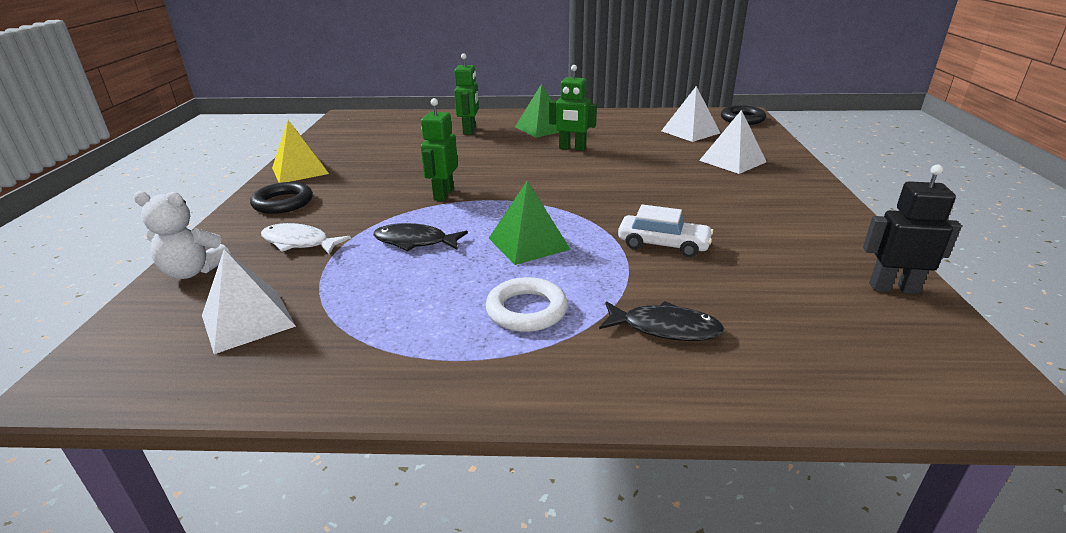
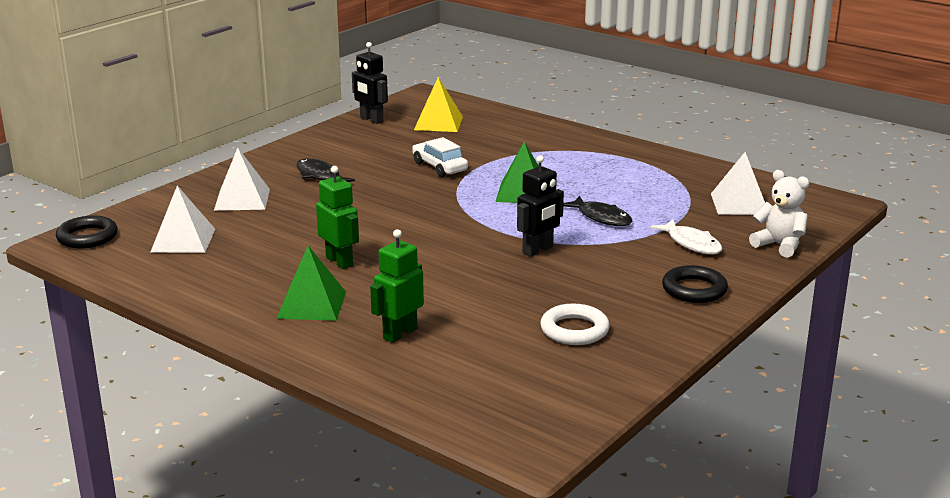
camera: 145 degrees left, 5 degrees down
yellow pyramid [272,120,329,183] -> yellow pyramid moved to [414,77,463,132]
green robot [421,98,458,201] -> black robot [517,155,564,257]
white ring [485,277,568,332] -> white ring moved to [540,304,610,345]
black fish [599,301,724,341] -> black fish moved to [296,158,355,182]

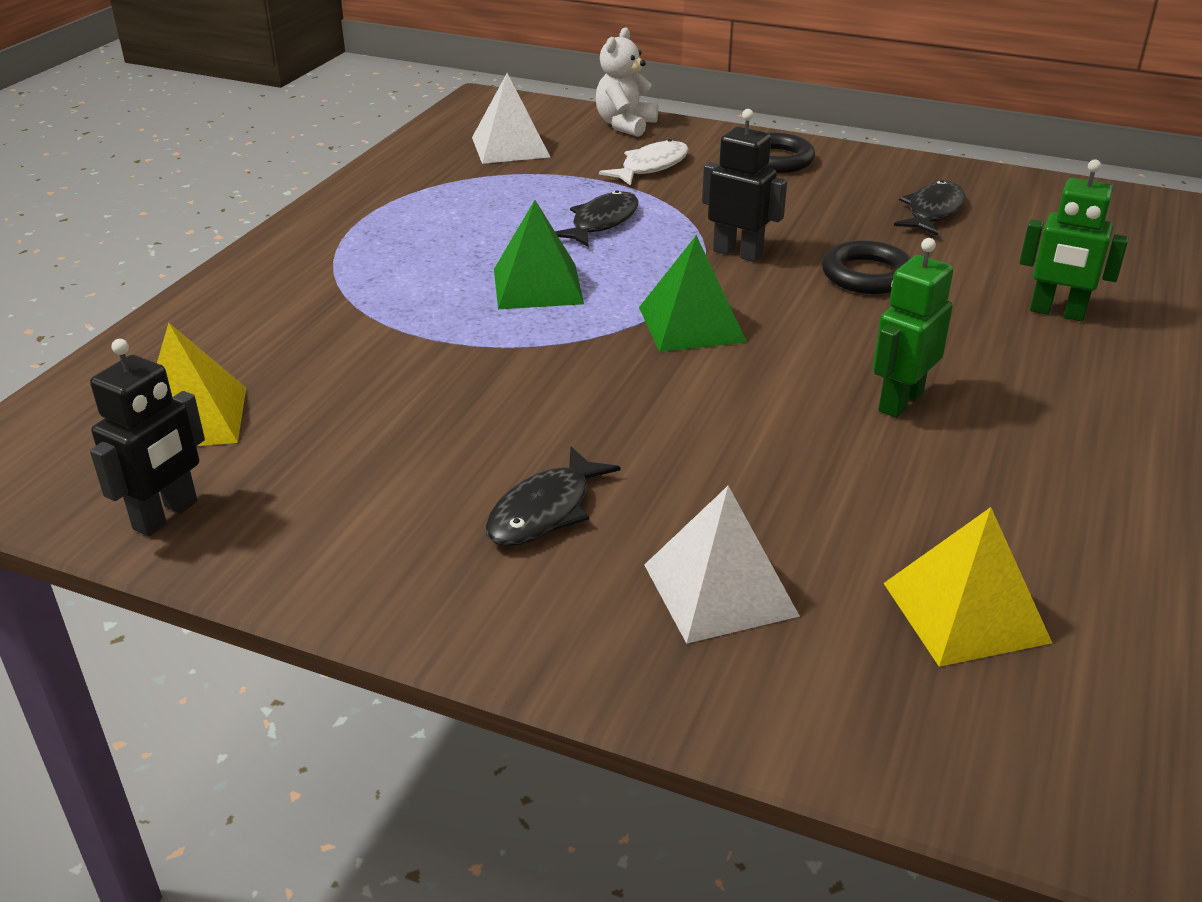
camera: 105 degrees left, 10 degrees up
black ring [56,216,118,248] -> black ring moved to [822,240,911,294]
white pyramid [150,186,215,253] -> yellow pyramid [884,507,1052,667]
green pyramid [276,246,346,321] -> green pyramid moved to [639,235,747,352]
white car [412,137,468,177] -> none
white ring [540,304,610,345] -> black fish [894,180,965,236]

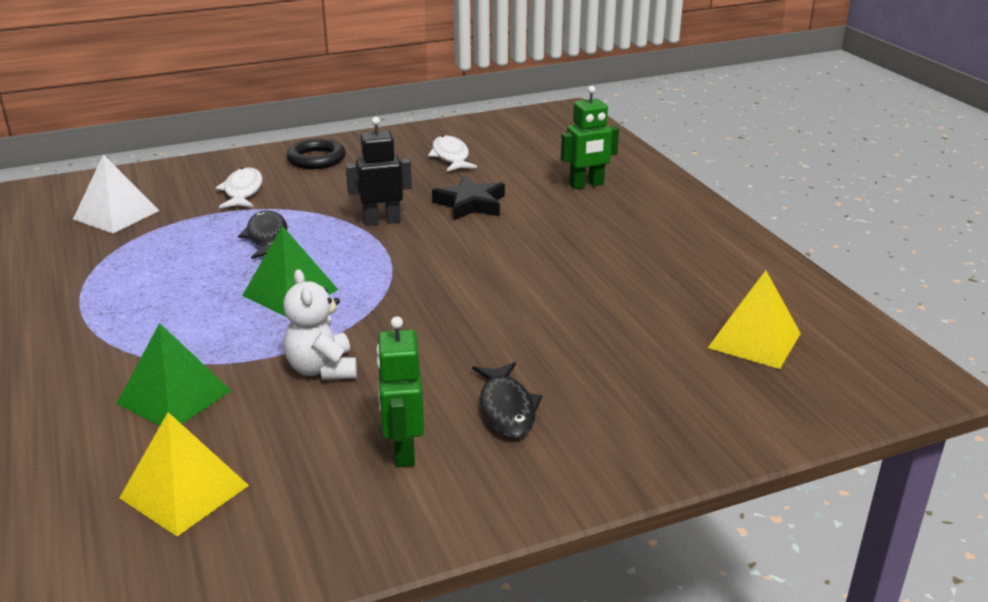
camera: 45 degrees left, 5 degrees down
black robot [90,339,205,536] -> none
white teddy bear [596,28,658,137] -> white teddy bear moved to [283,269,357,380]
green pyramid [639,235,747,352] -> green pyramid moved to [116,323,232,426]
white pyramid [644,486,800,644] -> none
black ring [822,240,911,294] -> black star [432,176,505,220]
green robot [873,238,953,418] -> green robot moved to [376,316,424,467]
black fish [894,180,965,236] -> white fish [428,136,477,171]

